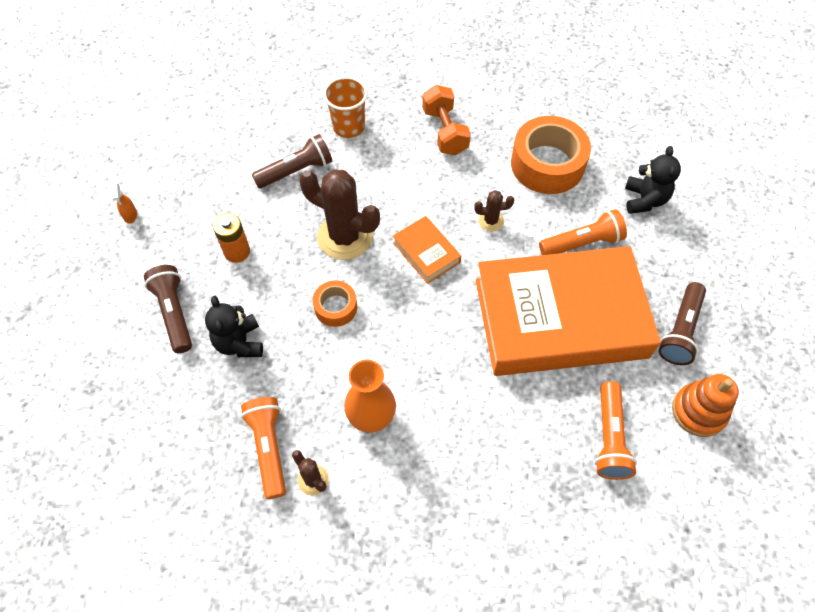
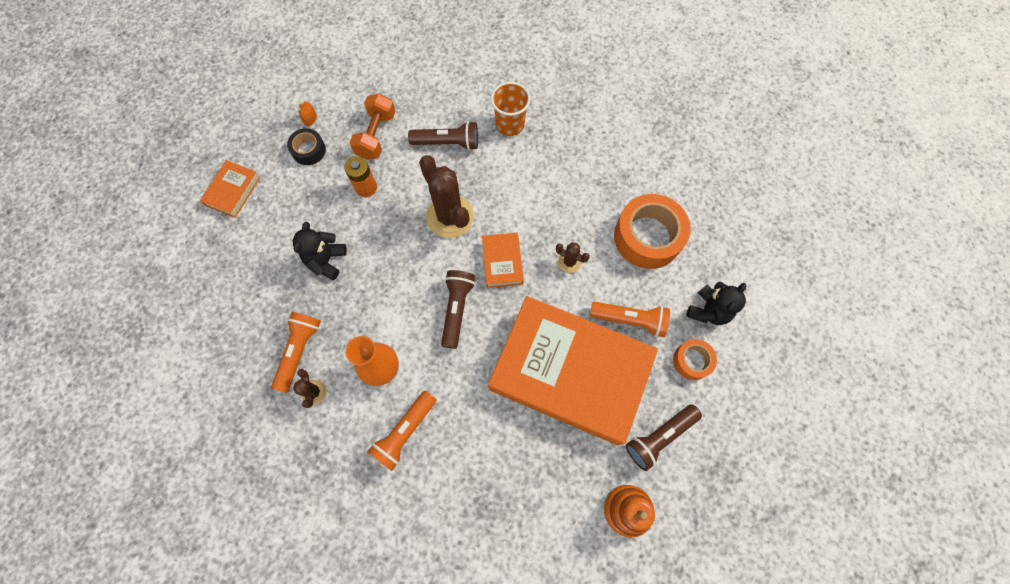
camera: 30 degrees right, 10 degrees up
brown flashlight [144,265,192,353] -> brown flashlight moved to [441,270,475,349]
orange tape [313,280,357,327] -> orange tape moved to [673,339,717,380]
orange dumbbell [422,85,471,155] -> orange dumbbell moved to [349,93,396,160]
orange flashlight [595,381,637,480] -> orange flashlight moved to [367,391,437,471]
none -> orange book [200,160,261,218]
none -> black tape [287,128,326,165]

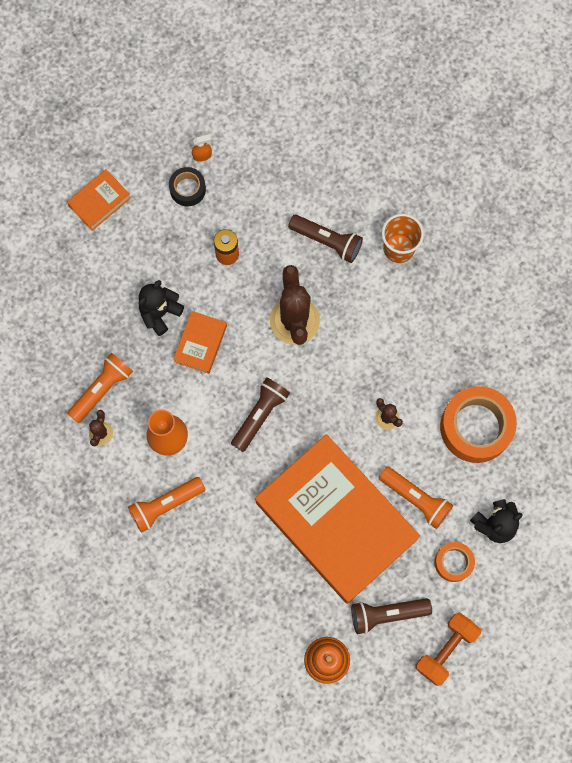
camera: 25 degrees right, 5 degrees up
orange spray bottle [291,92,317,126] -> orange spray bottle turned 150 degrees counterclockwise [192,134,212,162]
orange dumbbell [349,93,396,160] -> orange dumbbell moved to [415,612,481,686]
orange book [482,233,524,288] -> orange book moved to [174,311,227,374]

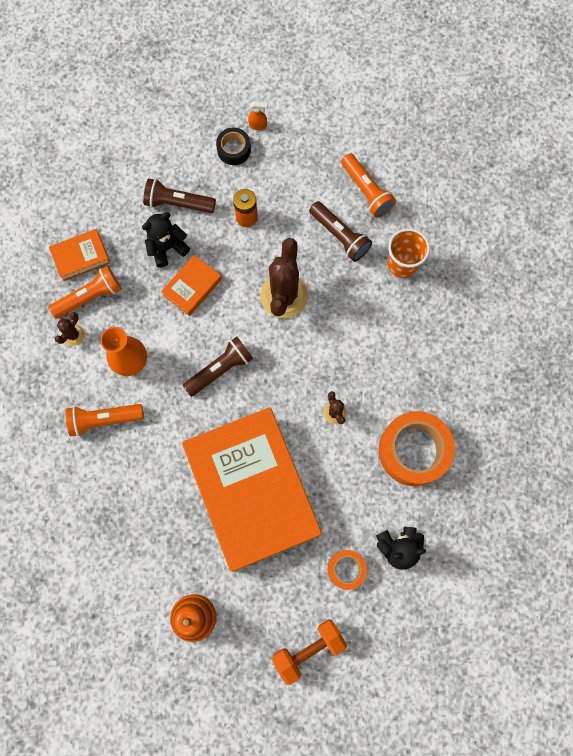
camera: 20 degrees right, 0 degrees up
orange book [67,169,131,231] -> orange book moved to [49,229,110,281]
brown flashlight [351,598,432,634] -> brown flashlight moved to [143,178,216,213]
orange flashlight [379,466,454,529] -> orange flashlight moved to [341,153,396,218]

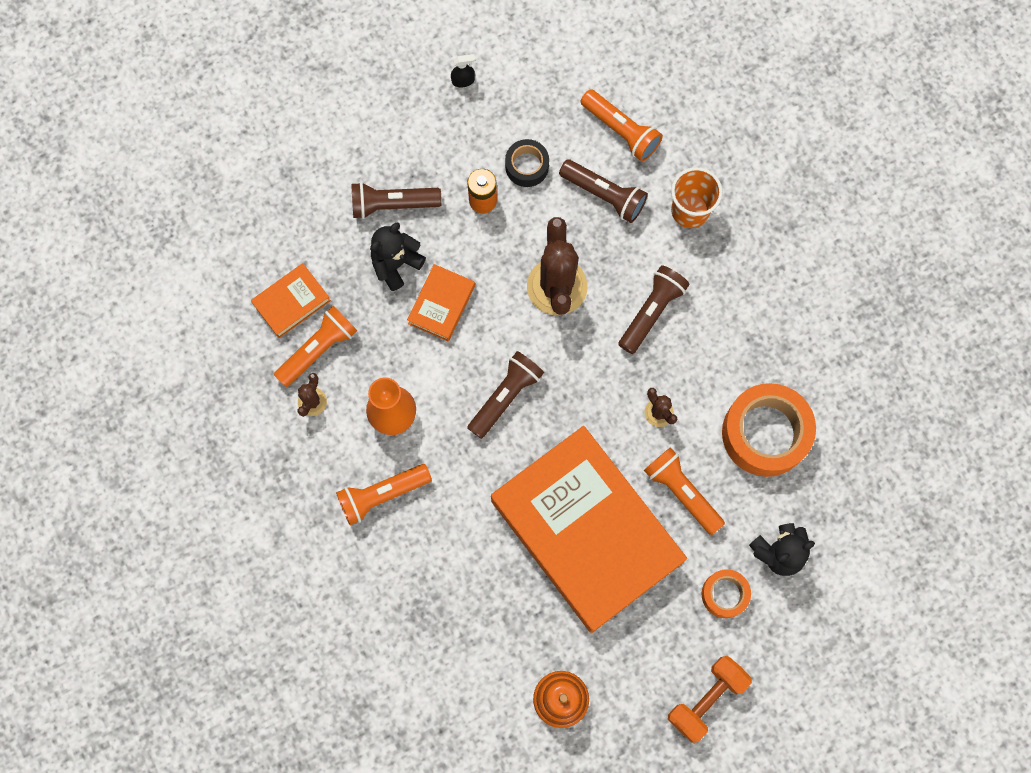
camera: 15 degrees left, 0 degrees up
black tape [216,128,251,165] -> black tape moved to [505,139,549,187]
orange spray bottle [248,101,267,130] -> black spray bottle [451,54,475,88]
none -> brown flashlight [618,265,689,354]
none -> orange flashlight [644,447,725,535]

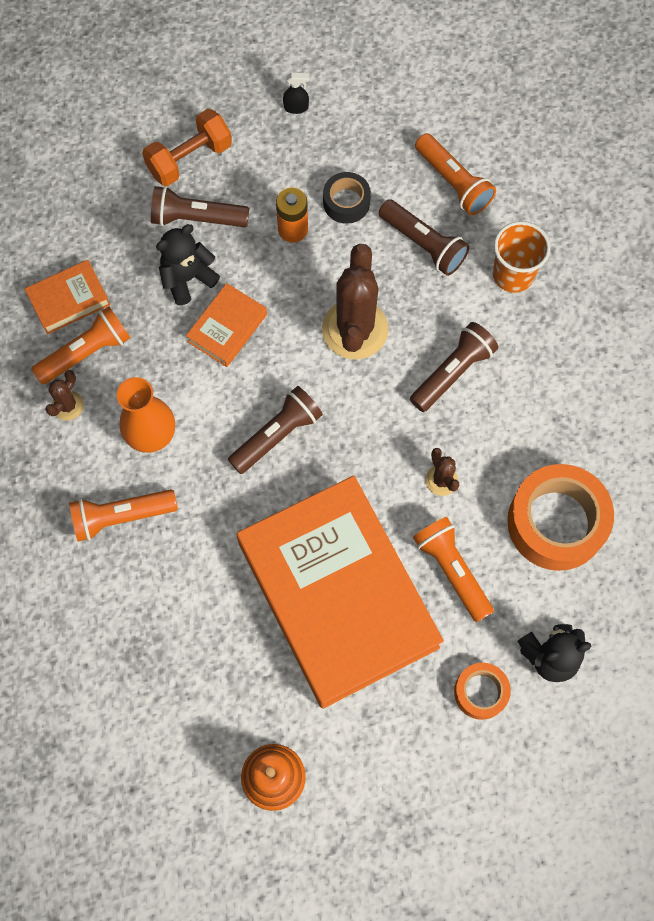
camera: 10 degrees right, 5 degrees down
orange dumbbell [668,656,752,743] -> orange dumbbell moved to [142,109,232,186]

